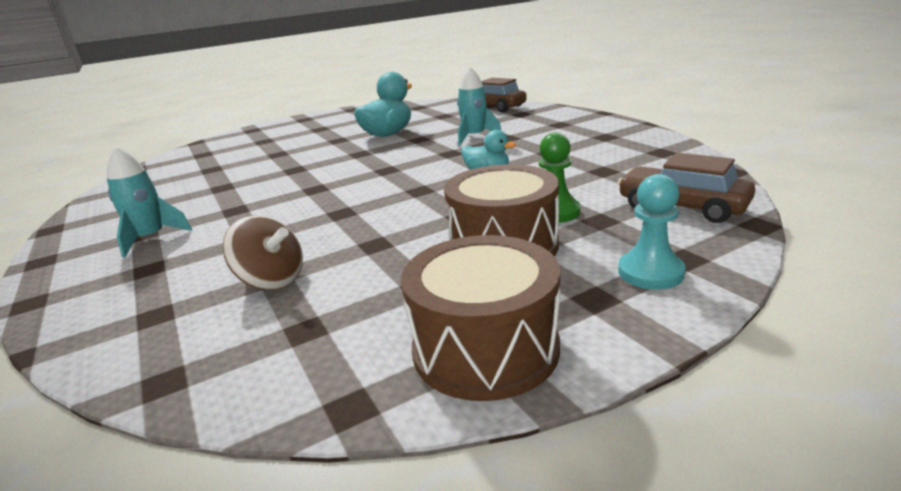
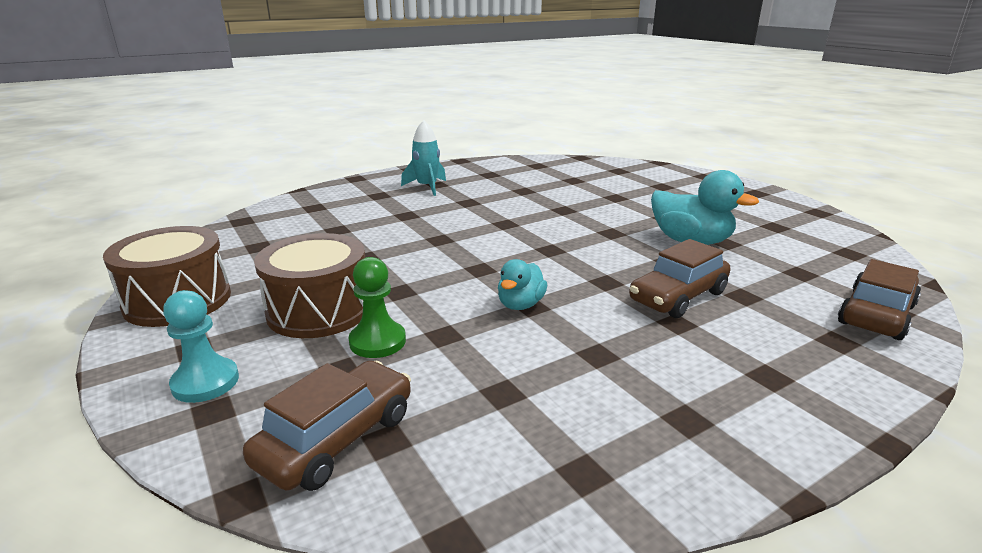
camera: 85 degrees right, 0 degrees up
brown spinning top [223,216,303,290] -> none
turquoise rocket [457,66,501,146] -> brown car [629,239,731,318]

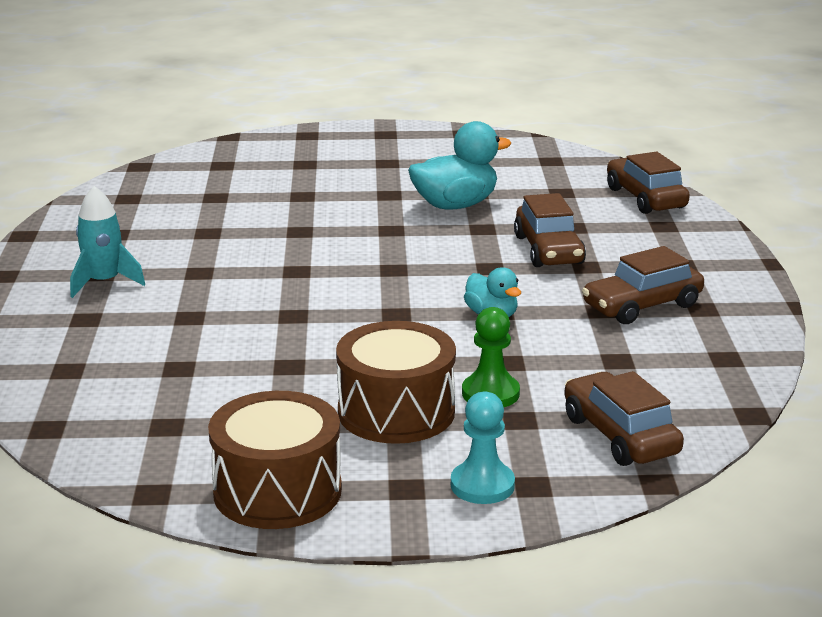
camera: 60 degrees left, 0 degrees up
none -> brown car [582,246,704,324]

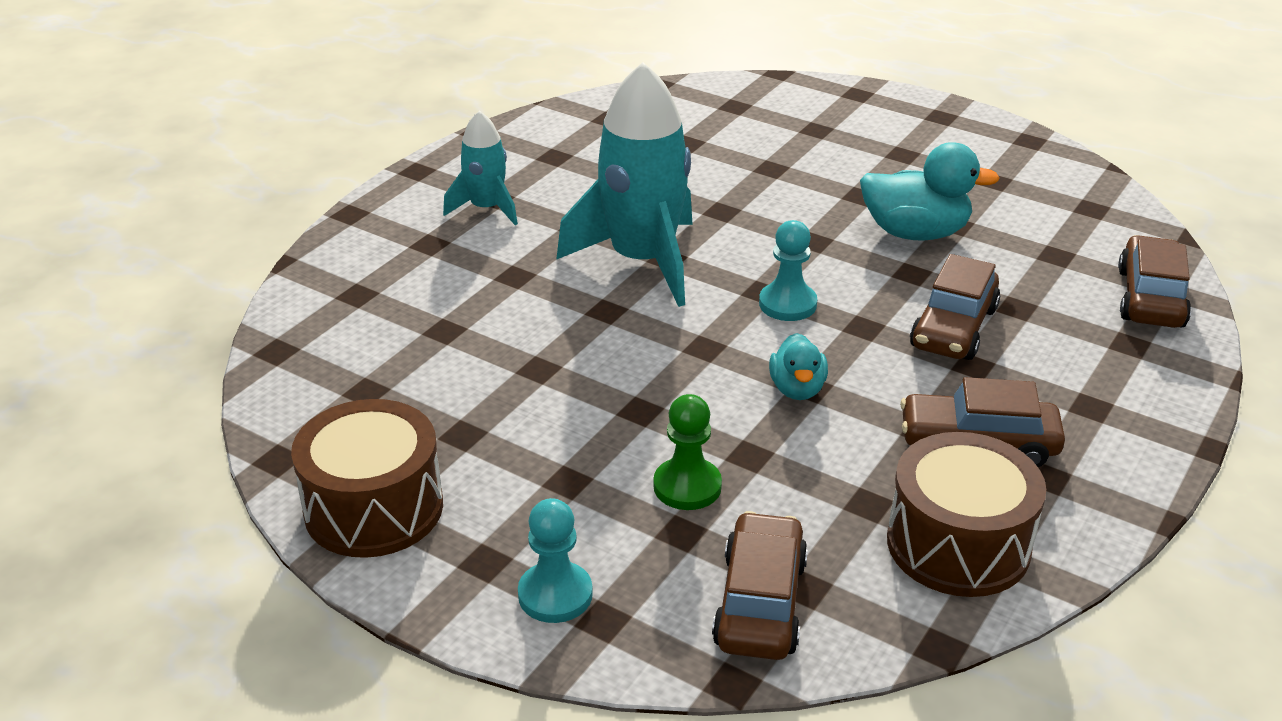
camera: 35 degrees right, 10 degrees up
brown drum [336,321,456,444] -> brown drum moved to [887,432,1046,597]
none -> turquoise rocket [556,62,693,307]
none -> turquoise pawn [759,220,817,321]

